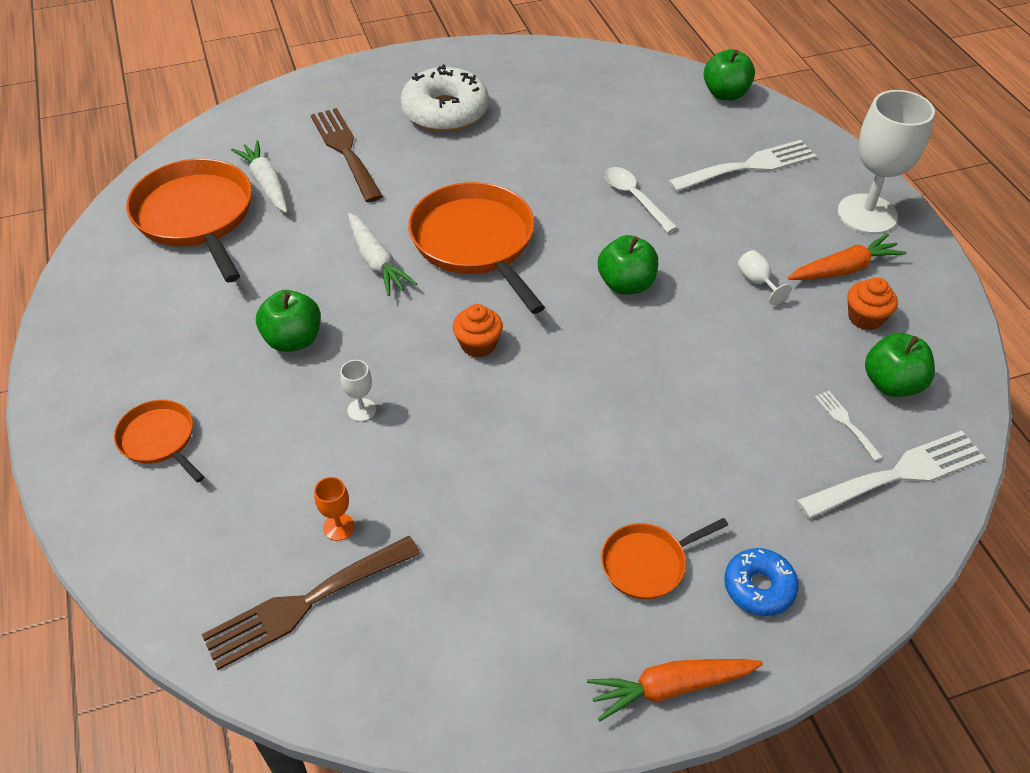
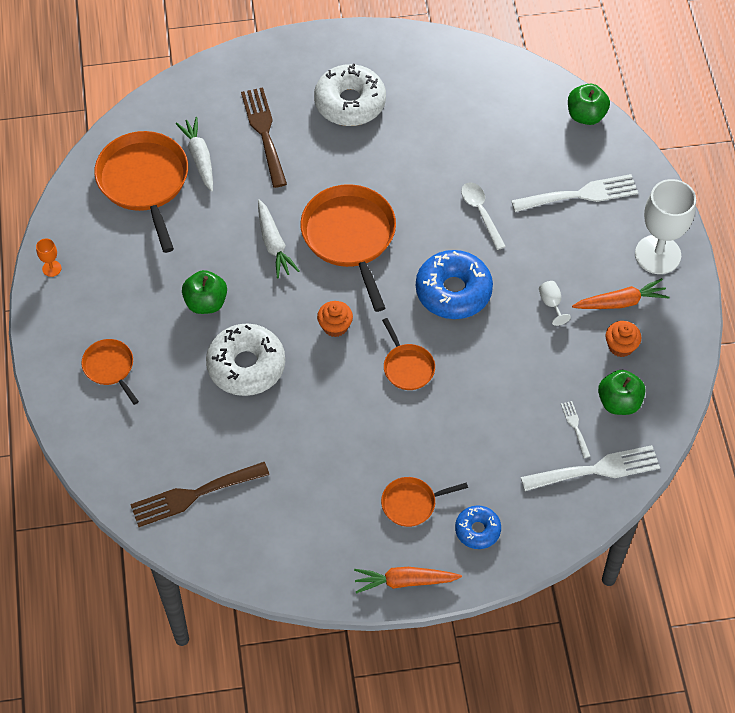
camera: 10 degrees right, 10 degrees up
orange goblet [314,477,355,541] -> orange goblet moved to [36,238,62,277]
white goblet [340,360,376,422] -> white donut [206,324,285,396]
green apple [598,235,658,295] -> blue donut [416,250,493,319]
none -> orange pan [382,318,435,390]

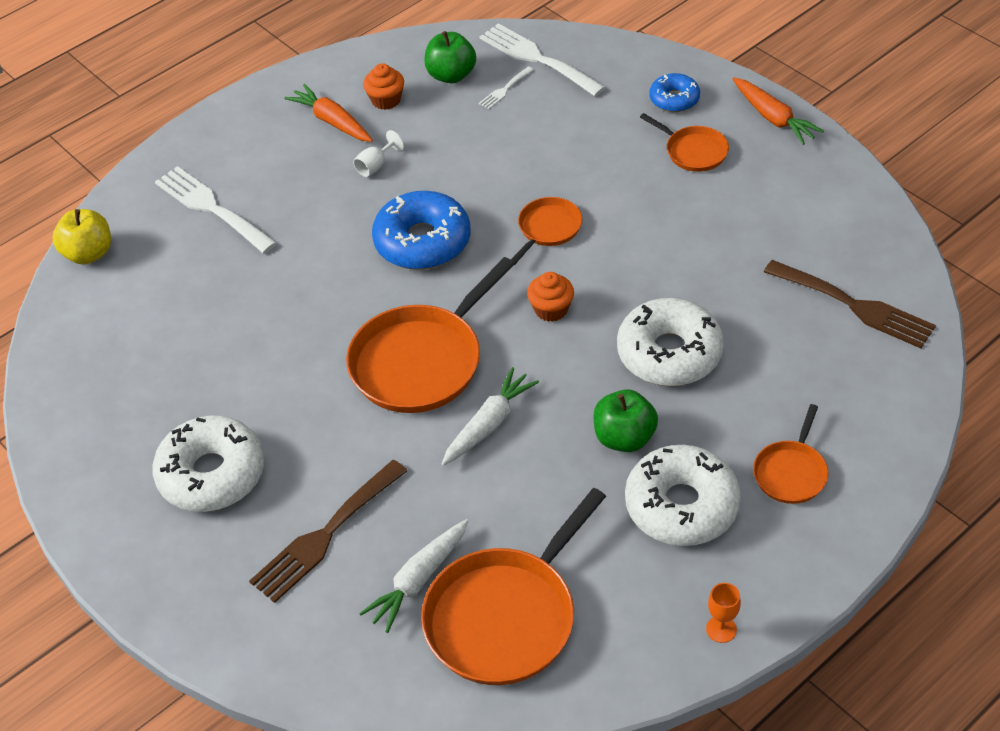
camera: 120 degrees left, 10 degrees down
white spoon [461,182,506,250] -> none
green apple [568,84,610,125] -> yellow apple [52,209,111,265]
white goblet [635,179,696,274] -> none
none -> white donut [625,445,741,546]

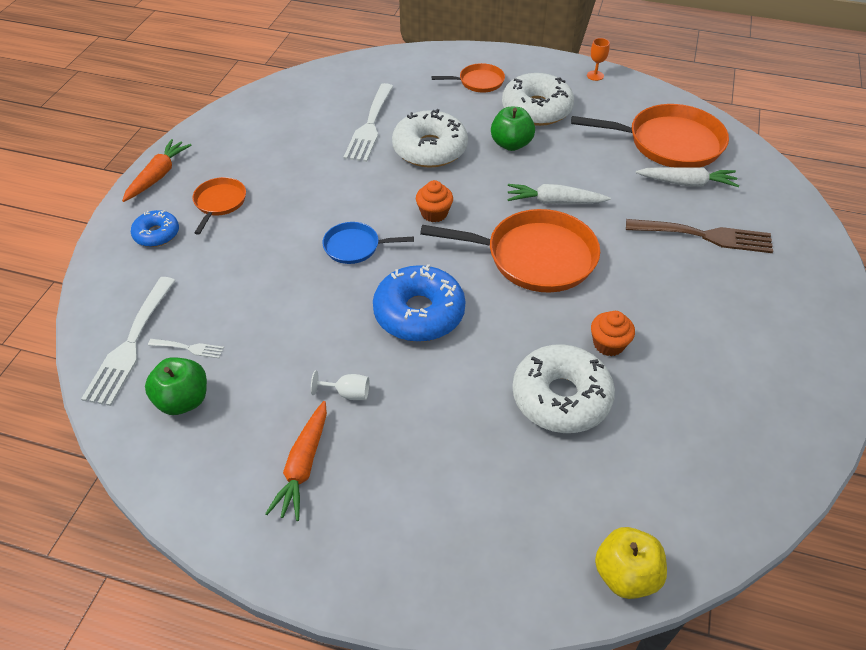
camera: 125 degrees left, 0 degrees up
white donut [152,415,265,512] -> white donut moved to [512,344,615,433]
white fork [155,166,277,253] -> white fork moved to [344,83,394,162]
orange cupcake [363,63,404,110] -> orange cupcake moved to [591,311,635,356]
orange pan [511,197,582,264] -> blue pan [323,222,414,264]
brown fork [764,260,936,348] -> none

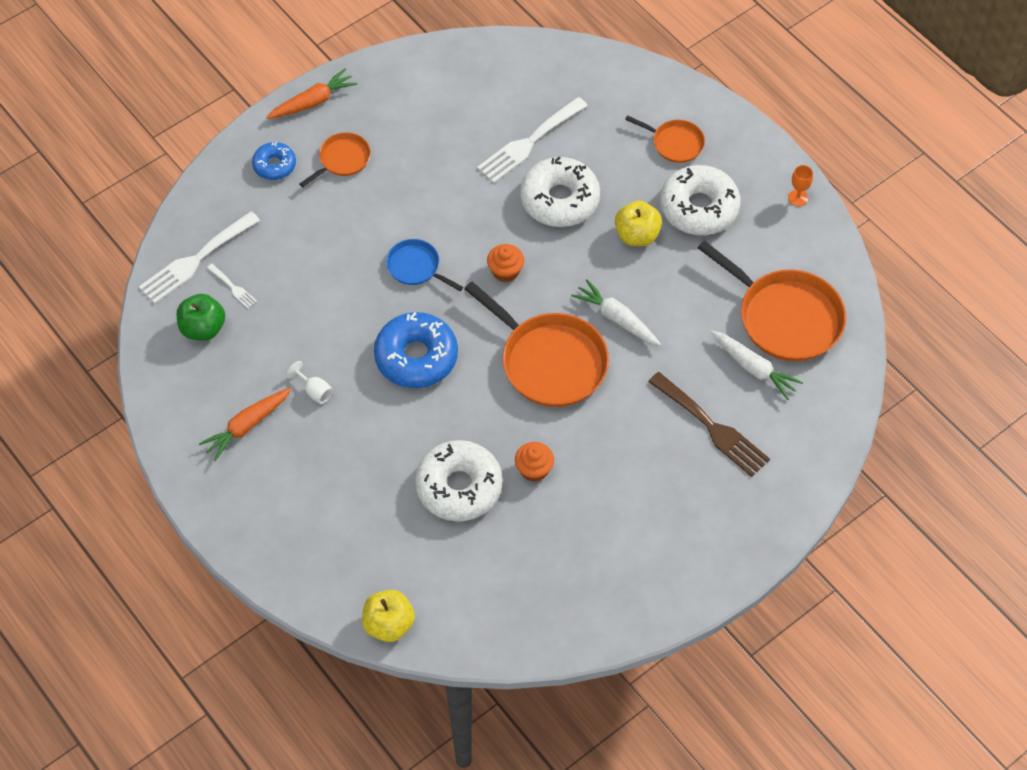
camera: 35 degrees right, 10 degrees up
green apple [491,107,535,151] -> yellow apple [615,201,662,246]

